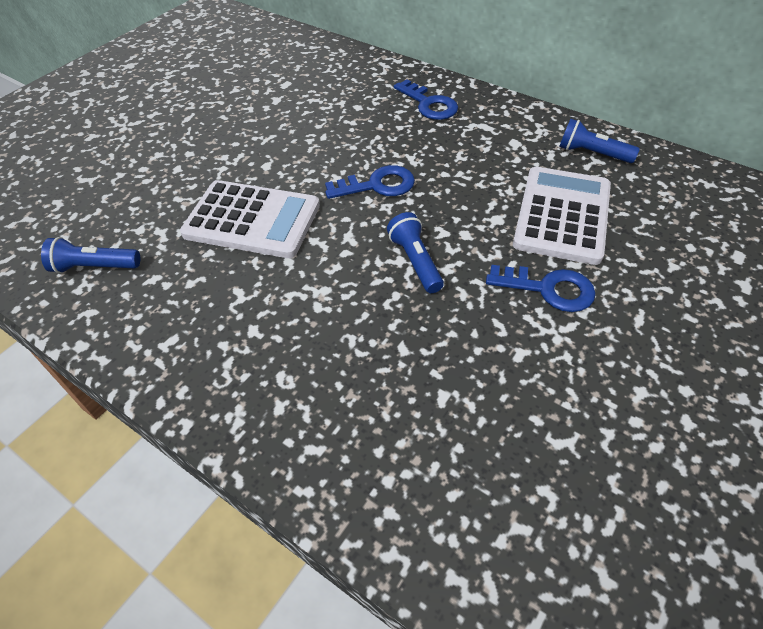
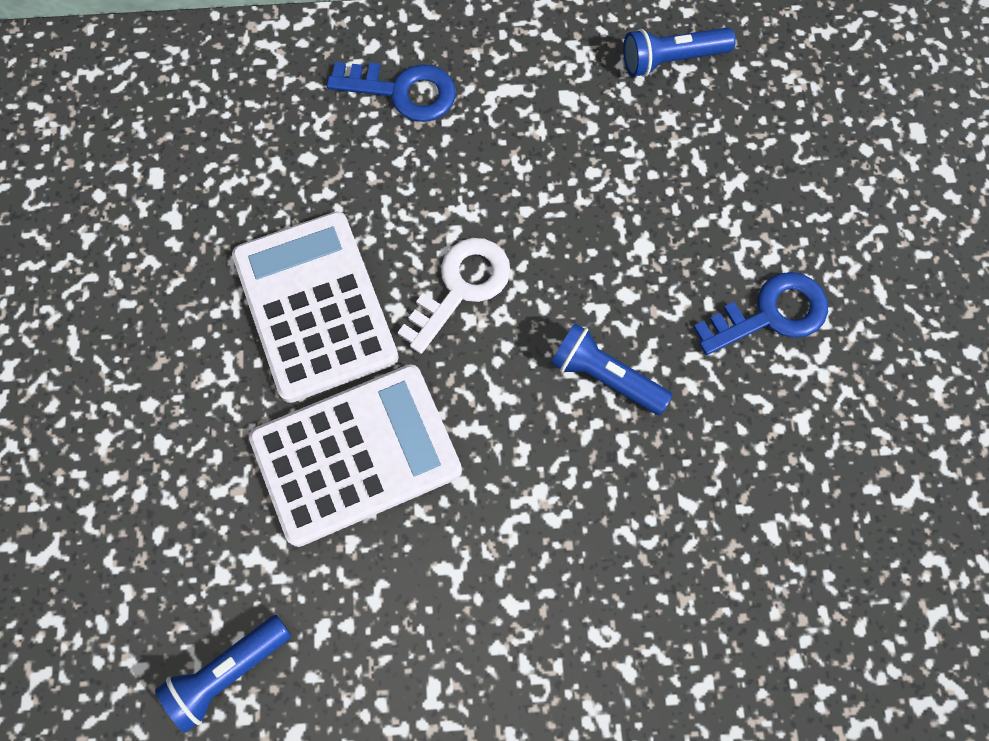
camera: 40 degrees left, 20 degrees up
blue key [325,165,415,199] -> white key [397,238,511,354]
white calculator [513,167,611,265] -> white calculator moved to [232,211,399,403]

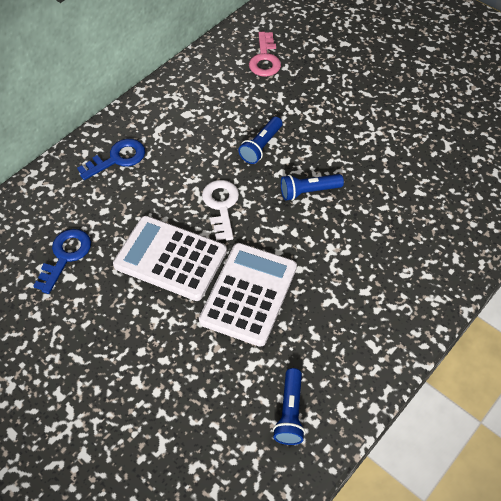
camera: 45 degrees left, 15 degrees down
blue flashlight [623,27,736,77] -> blue flashlight moved to [238,117,282,164]
blue key [693,272,828,355] -> blue key moved to [33,229,91,294]
none -> pink key [249,32,281,77]

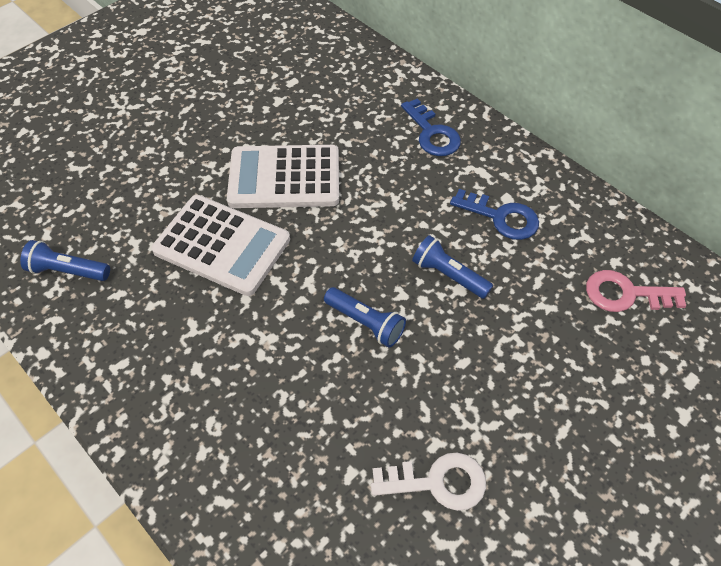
camera: 95 degrees right, 0 degrees up
blue key [33,229,91,294] -> blue key moved to [450,189,539,240]
white calculator [113,216,227,301] -> white calculator turned 120 degrees counterclockwise [227,145,339,208]
white key [202,180,239,241] -> white key moved to [371,453,486,511]
blue flashlight [281,174,344,201] -> blue flashlight turned 135 degrees clockwise [324,287,406,348]

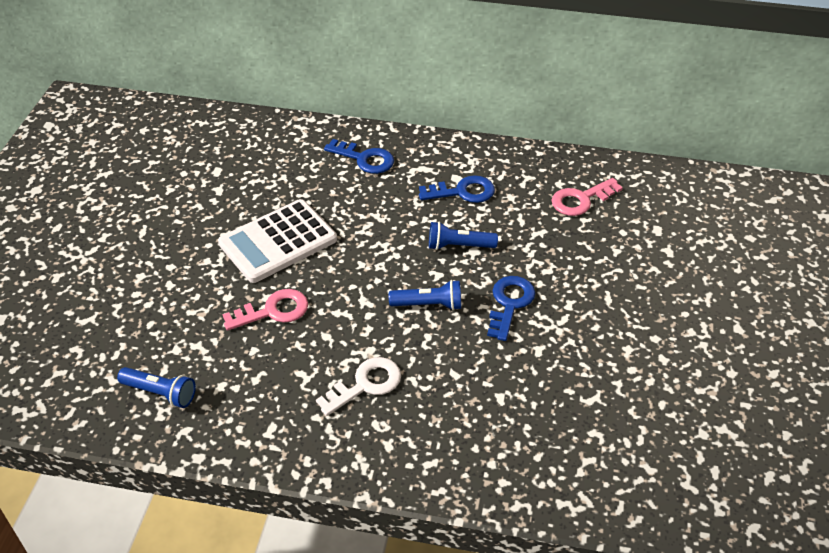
camera: 35 degrees left, 10 degrees down
blue flashlight [20,240,110,281] -> blue flashlight turned 135 degrees counterclockwise [117,367,196,408]
white calculator [151,195,290,296] -> pink key [223,289,308,331]
white key [371,453,486,511] -> white key moved to [316,357,401,416]
none -> blue key [487,276,535,341]

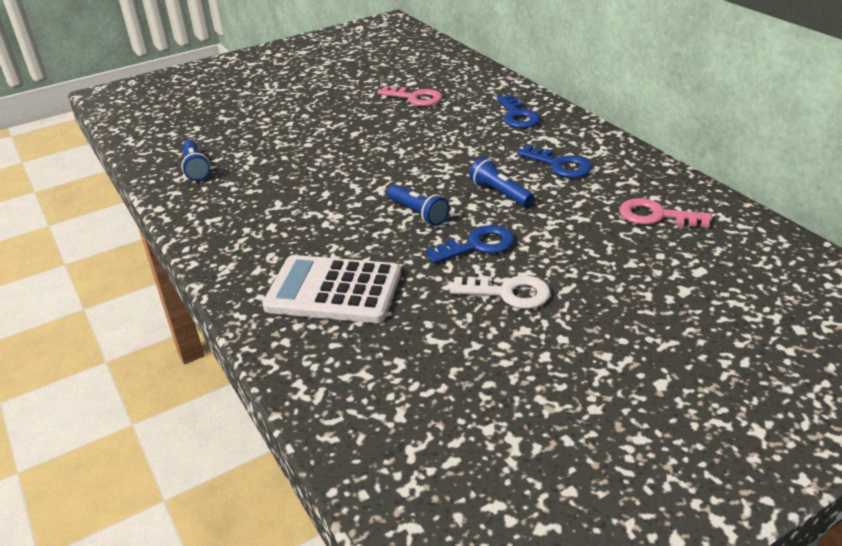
camera: 50 degrees right, 10 degrees down
white calculator [218,199,337,283] -> white calculator moved to [262,255,401,323]
pink key [223,289,308,331] -> pink key moved to [377,86,442,106]
white key [316,357,401,416] -> white key moved to [450,275,551,309]

